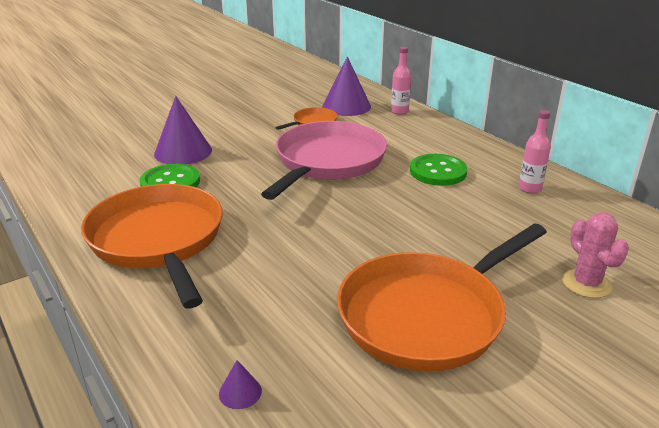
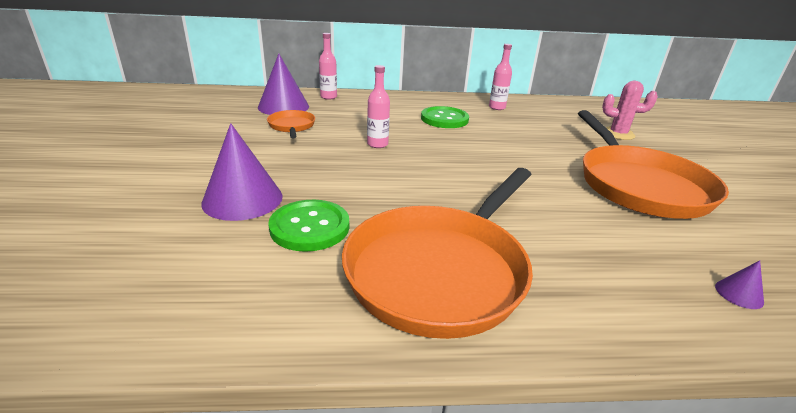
camera: 60 degrees left, 0 degrees up
orange pan [81,184,223,309] -> orange pan turned 60 degrees counterclockwise [342,168,533,339]
pink pan [261,121,387,200] -> pink bottle [367,65,390,148]

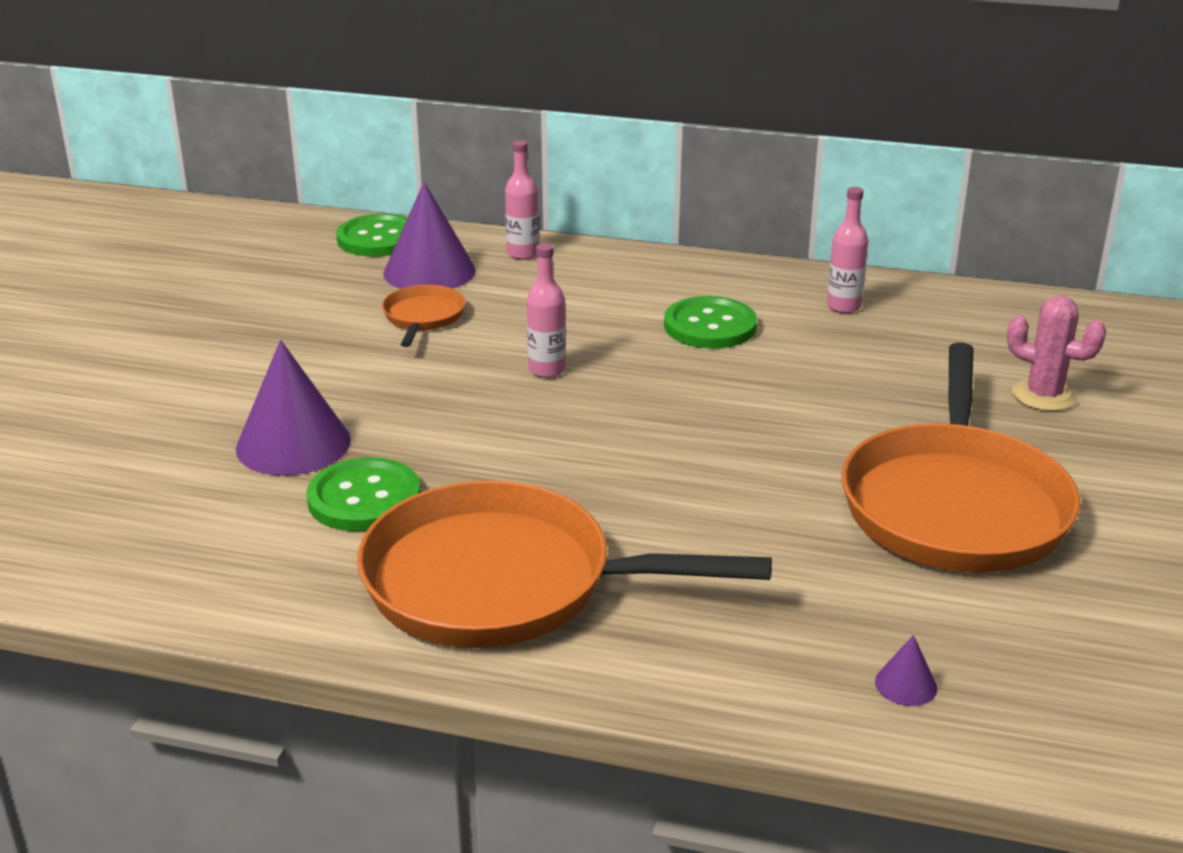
camera: 20 degrees right, 0 degrees up
orange pan [342,168,533,339] -> orange pan turned 45 degrees clockwise [357,480,772,648]
none -> green button [336,214,408,257]

